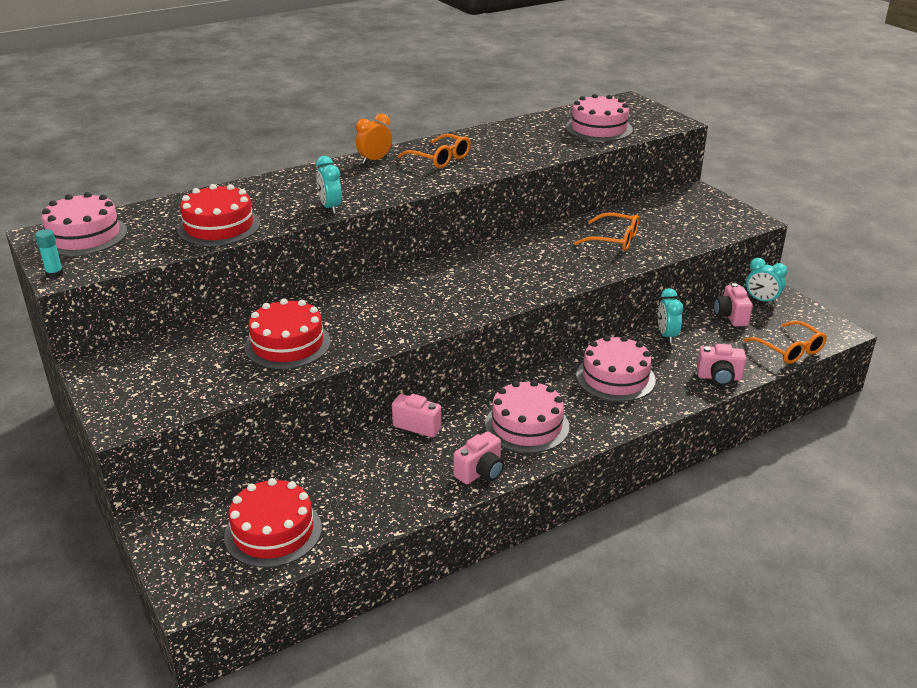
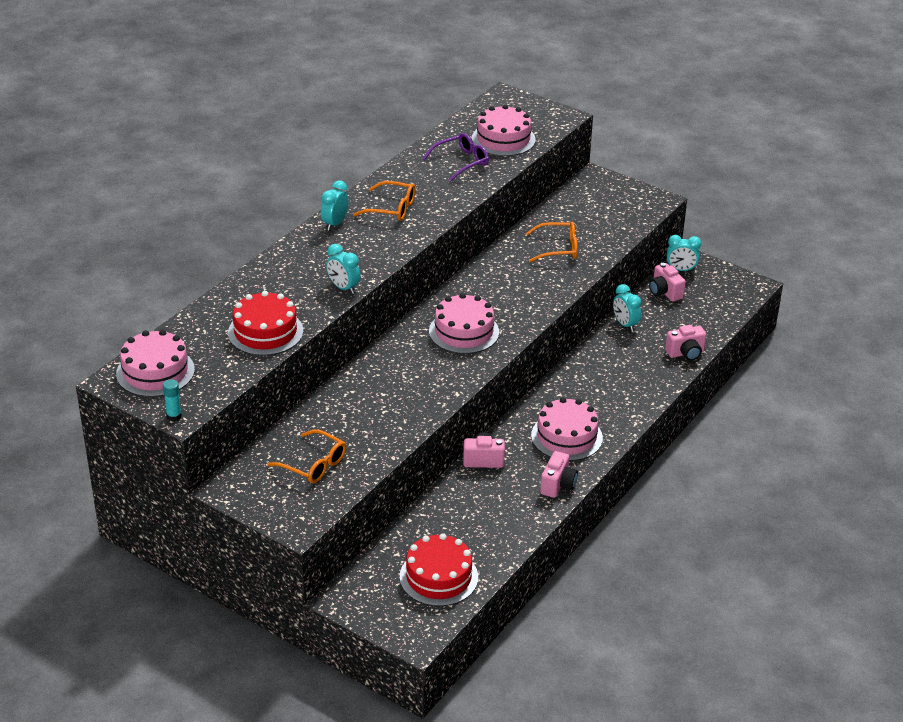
camera: 25 degrees left, 5 degrees up
red cake [244,298,331,369] -> none
orange clock [355,114,392,164] -> turquoise clock [321,180,349,231]
pink cake [576,336,656,402] -> pink cake moved to [429,293,499,354]
orange glasses [744,321,827,364] -> orange glasses moved to [267,429,346,483]
none -> purple glasses [423,133,489,182]

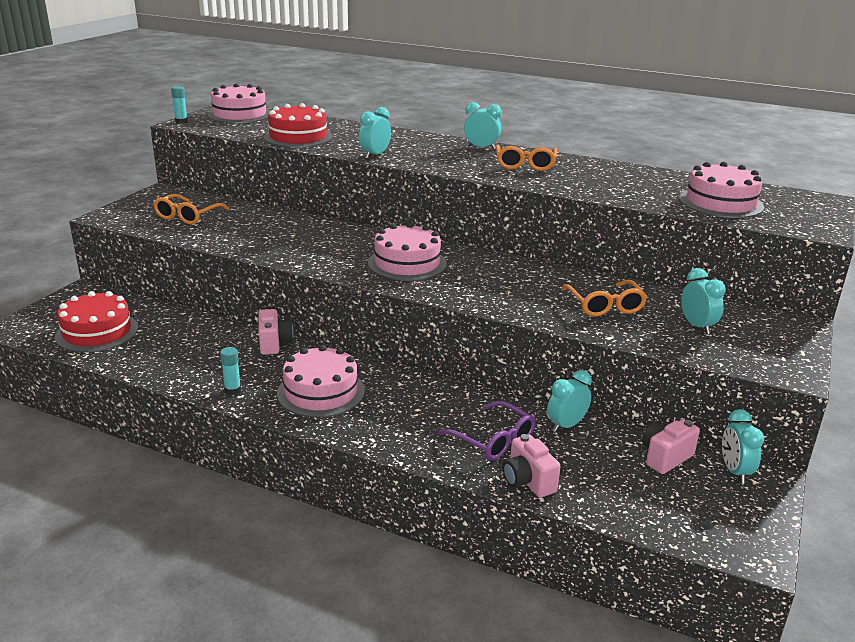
camera: 80 degrees right, 10 degrees down
purple glasses [423,133,489,182] -> purple glasses moved to [438,401,536,460]
pink camera [540,451,578,498] -> turquoise glue stick [220,347,241,395]
none -> turquoise clock [681,268,726,334]

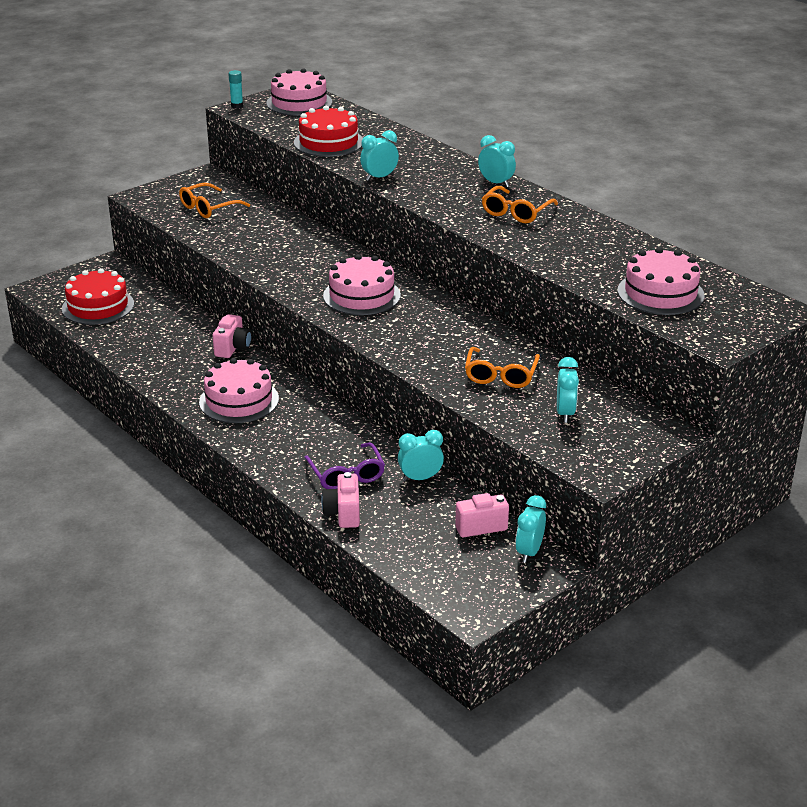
camera: 25 degrees right, 5 degrees up
turquoise glue stick [220,347,241,395] -> none

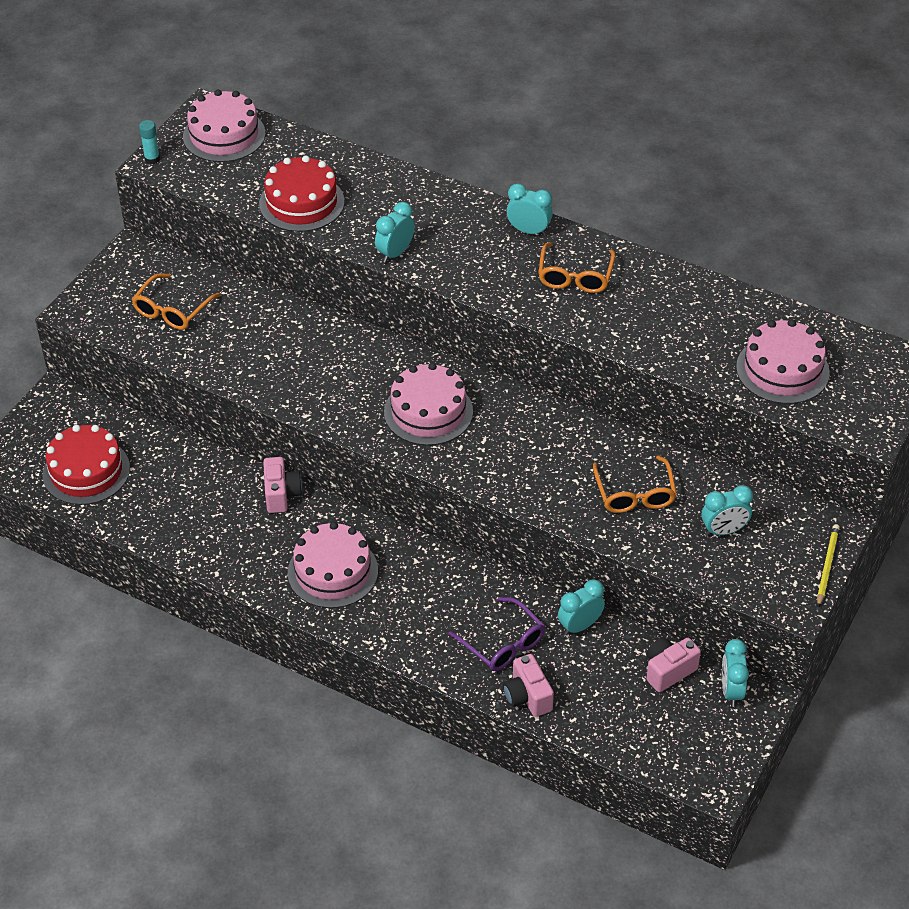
camera: 20 degrees left, 15 degrees up
turquoise clock [557,357,579,423] -> turquoise clock turned 90 degrees clockwise [702,485,753,536]
none -> yellow pencil [817,524,840,607]

